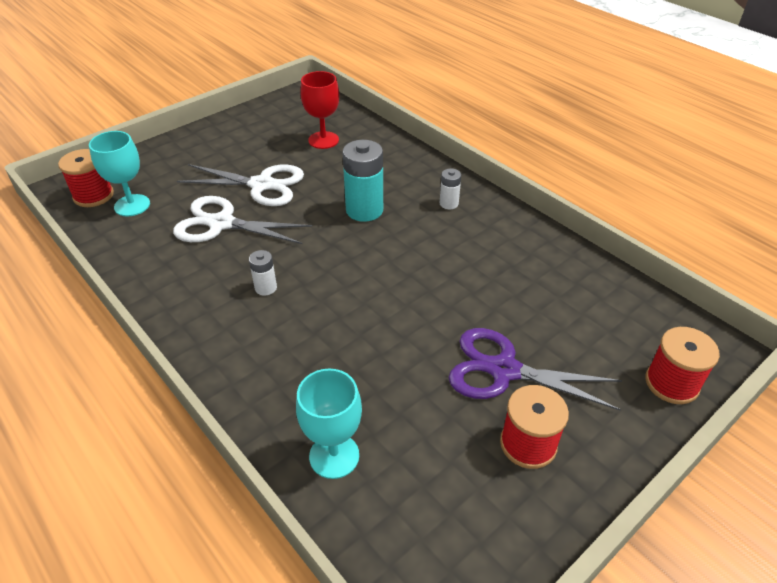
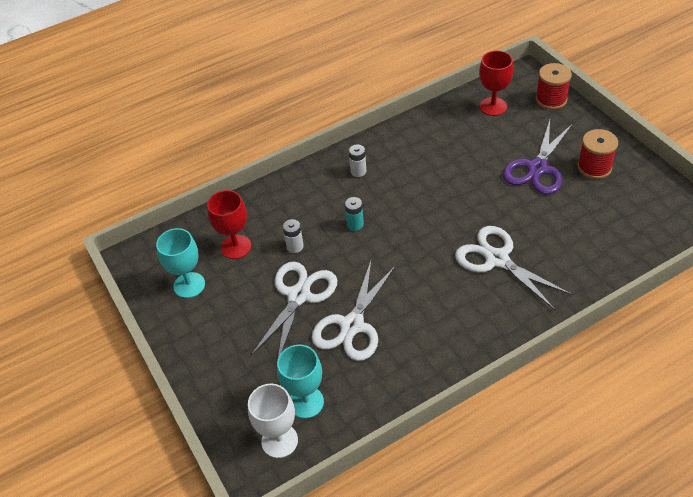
camera: 75 degrees left, 5 degrees up
red spool [58,149,114,207] -> white goblet [248,384,298,458]
white battery [249,250,277,296] -> white battery moved to [283,219,304,253]
turquoise goblet [296,369,362,479] -> turquoise goblet moved to [156,228,205,298]
turquoise battery [342,140,383,222] -> turquoise battery [345,197,364,231], size x0.52
none -> white scissors [455,226,572,310]
none -> red goblet [479,50,514,116]

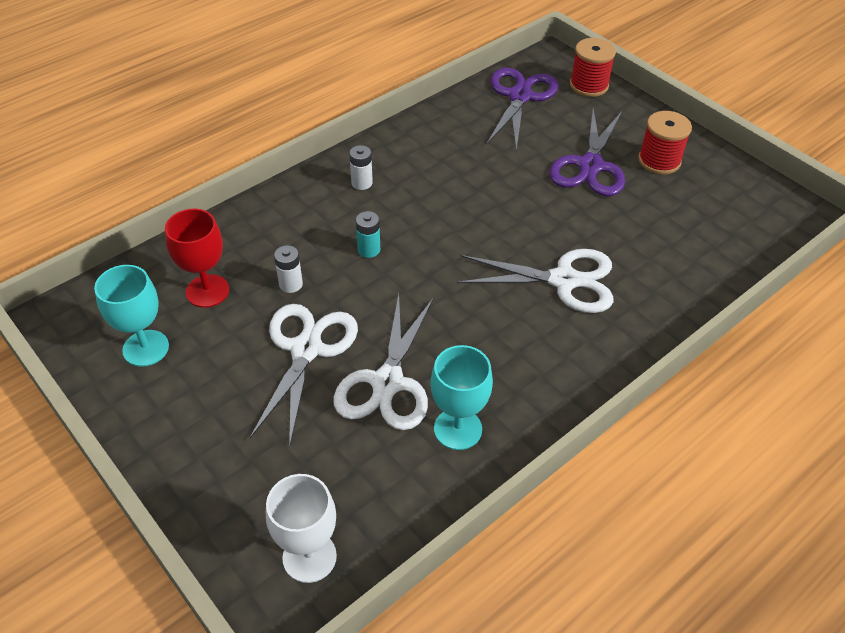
camera: 15 degrees left, 0 degrees up
turquoise goblet [277,345,324,419] -> turquoise goblet moved to [430,345,493,450]
white scissors [455,226,572,310] -> white scissors turned 150 degrees clockwise [457,249,613,313]
red goblet [479,50,514,116] -> purple scissors [486,68,558,151]

